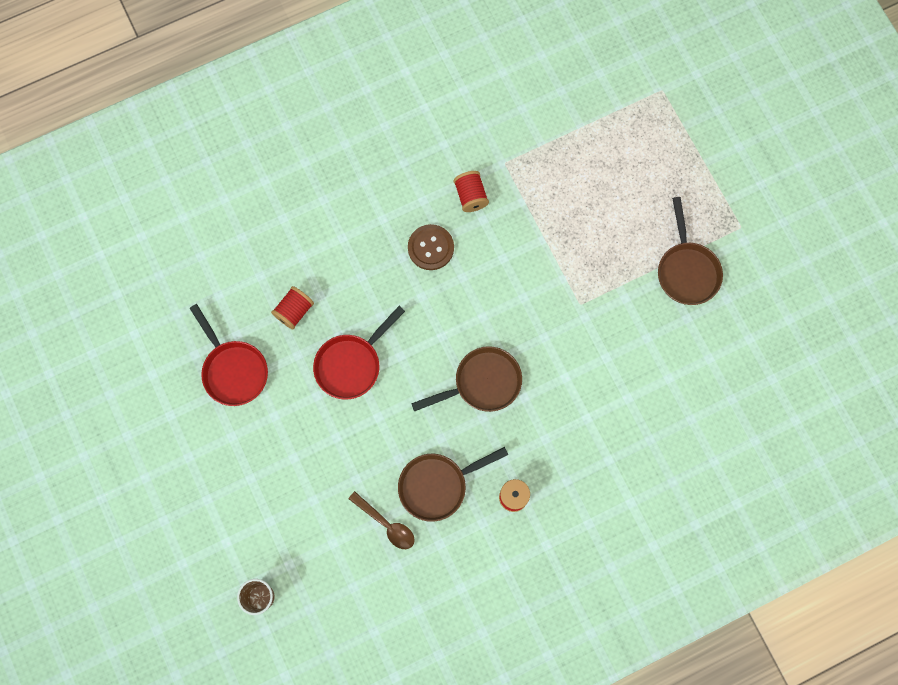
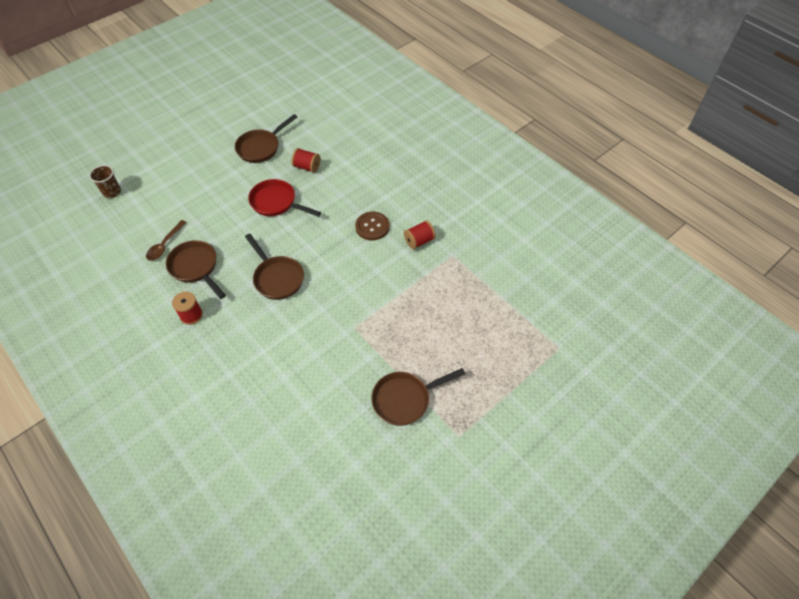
camera: 75 degrees right, 20 degrees down
red pan [190,304,268,406] -> brown pan [235,114,297,163]

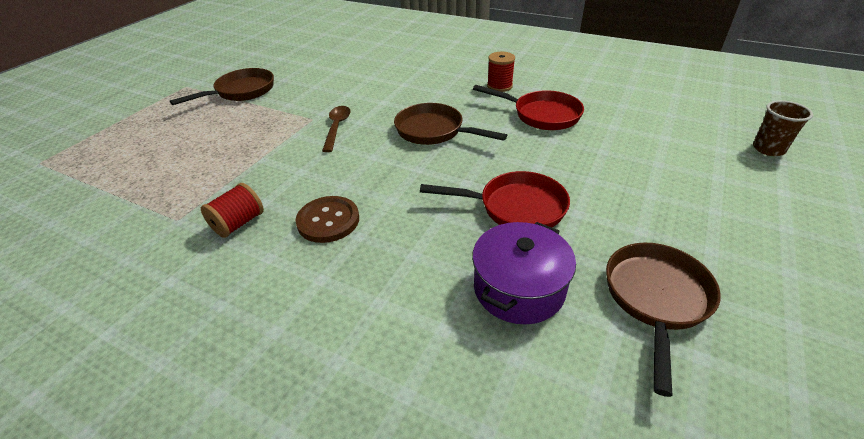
camera: 160 degrees right, 15 degrees down
brown spoon [146,220,187,261] -> brown spoon moved to [322,106,351,152]
brown pan [166,240,226,299] -> red pan [473,85,584,130]
red spool [291,148,321,173] -> purple pot [472,222,576,324]

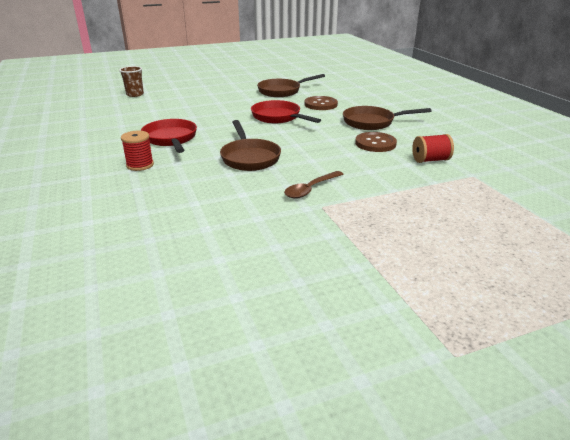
camera: 140 degrees left, 10 degrees down
brown pan [170,68,274,105] -> brown pan moved to [343,106,431,130]
purple pot [472,222,576,324] -> brown button [304,96,338,110]

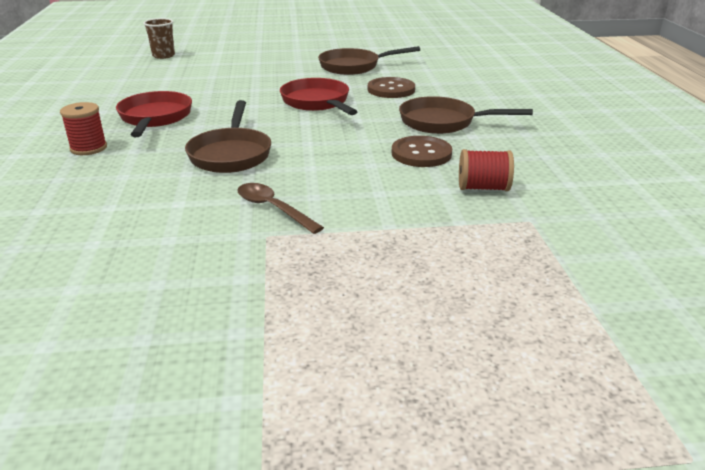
camera: 15 degrees right, 0 degrees up
brown spoon [284,171,343,199] -> brown spoon turned 75 degrees clockwise [238,183,324,234]

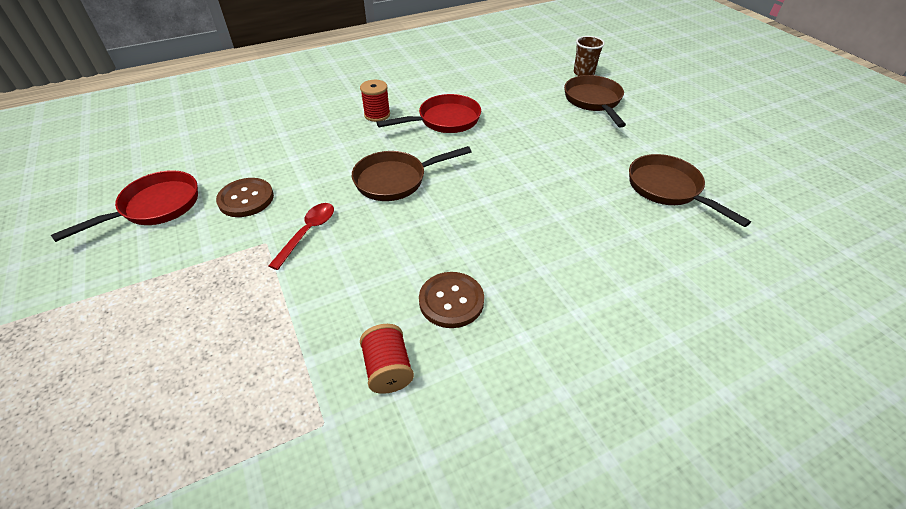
camera: 70 degrees right, 15 degrees up
brown spoon [238,183,324,234] -> red spoon [268,203,334,270]
red pan [280,78,358,115] -> red pan moved to [51,170,198,242]
brown button [368,77,415,98] -> brown button moved to [216,178,274,217]
brown pan [399,96,533,134] -> brown pan moved to [564,75,626,127]

